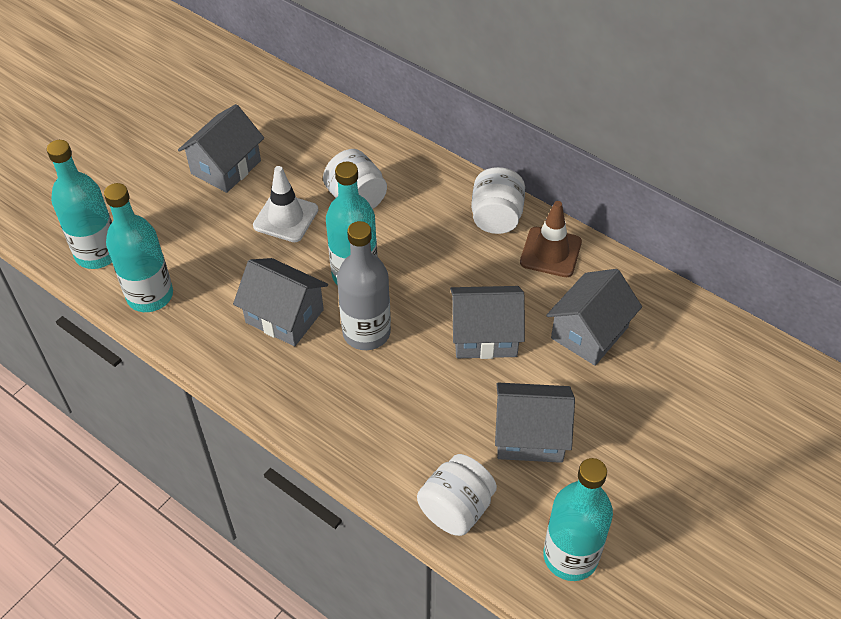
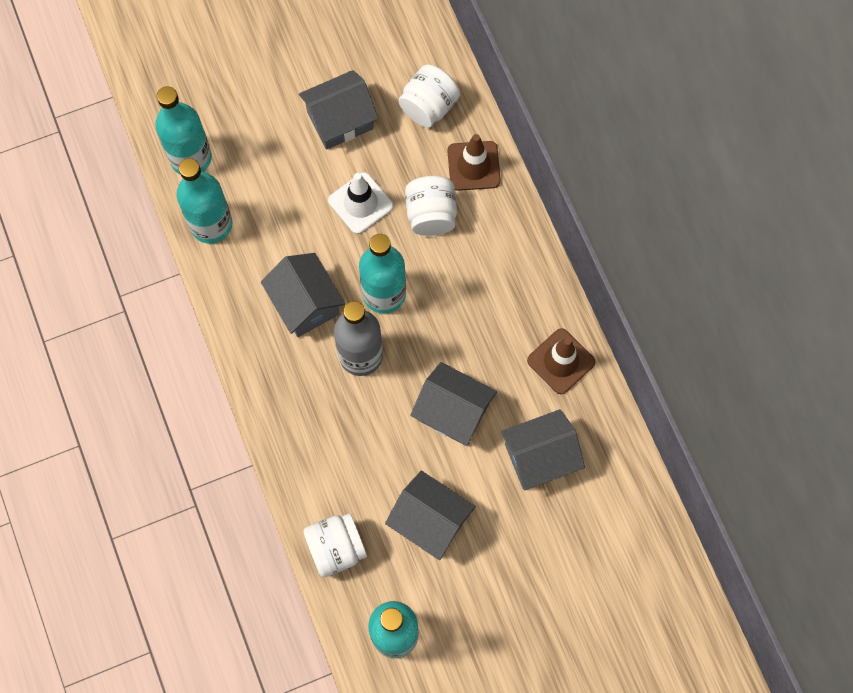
camera: 30 degrees right, 20 degrees up
white jar [471,167,525,234] -> white jar moved to [398,65,460,128]
none -> brown traffic cone [447,134,501,191]

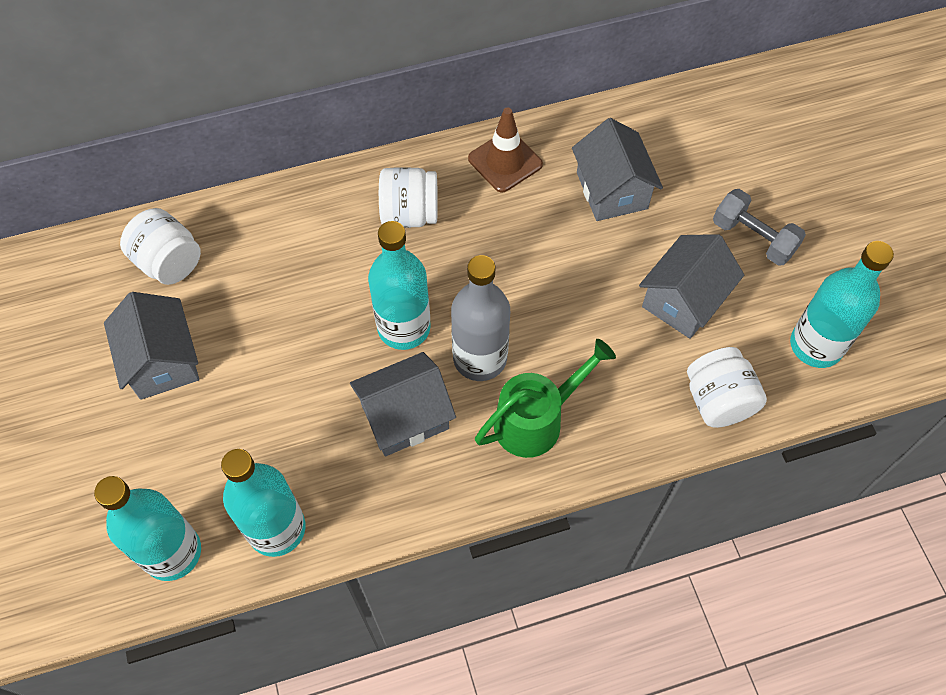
camera: 85 degrees left, 10 degrees down
white traffic cone [328,172,393,234] -> none
white jar [405,176,457,236] -> white jar moved to [379,167,438,228]
grey house [410,362,497,446] -> none
brown traffic cone [447,134,501,191] -> none
none -> green watering can [475,339,616,458]
none -> grey dumbbell [713,189,806,266]

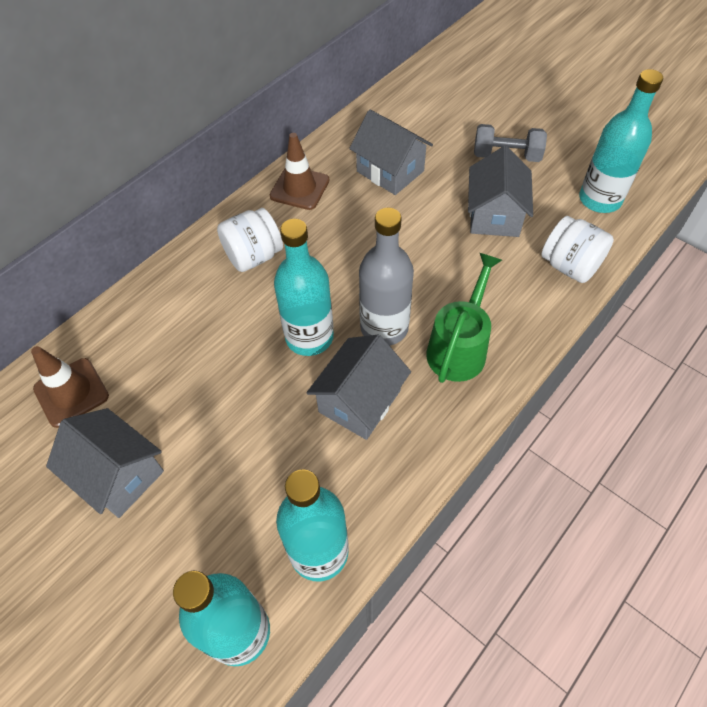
camera: 30 degrees left, 5 degrees down
white jar [120,208,201,285] -> brown traffic cone [31,346,109,428]

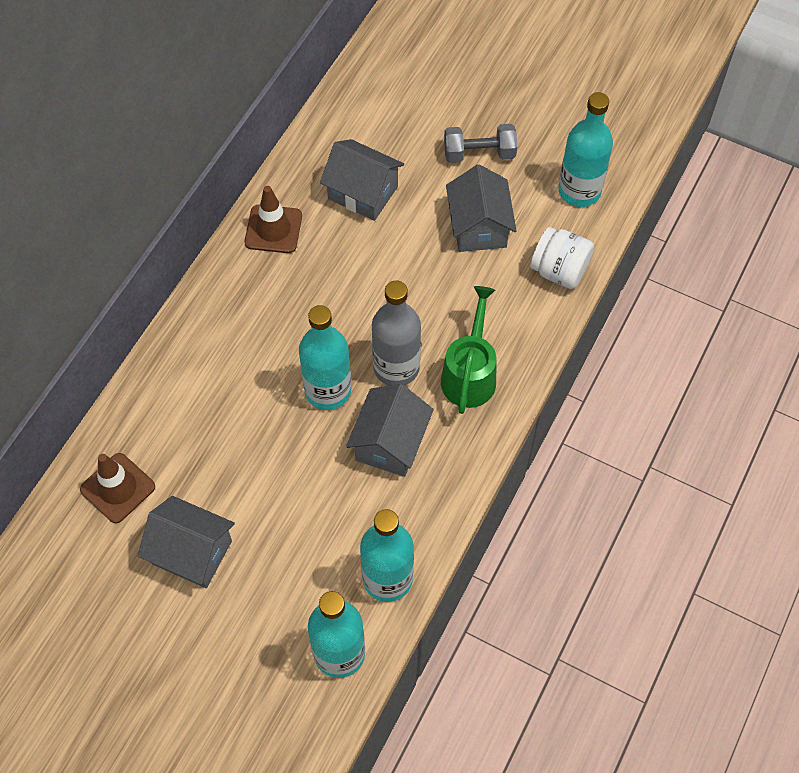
camera: 15 degrees left, 5 degrees up
white jar [217,208,283,272] -> none

